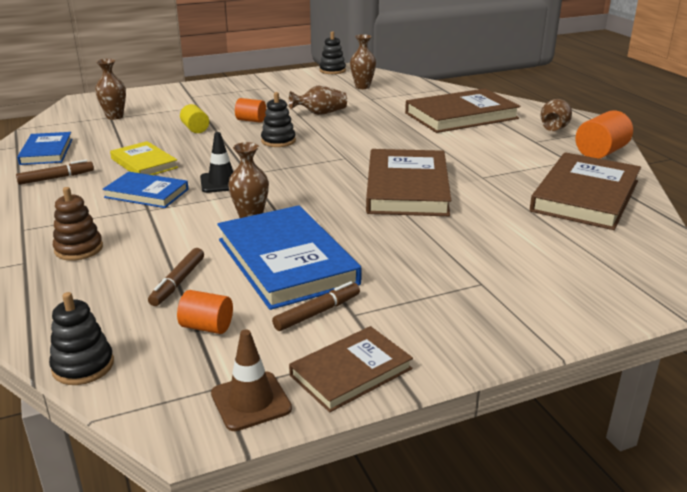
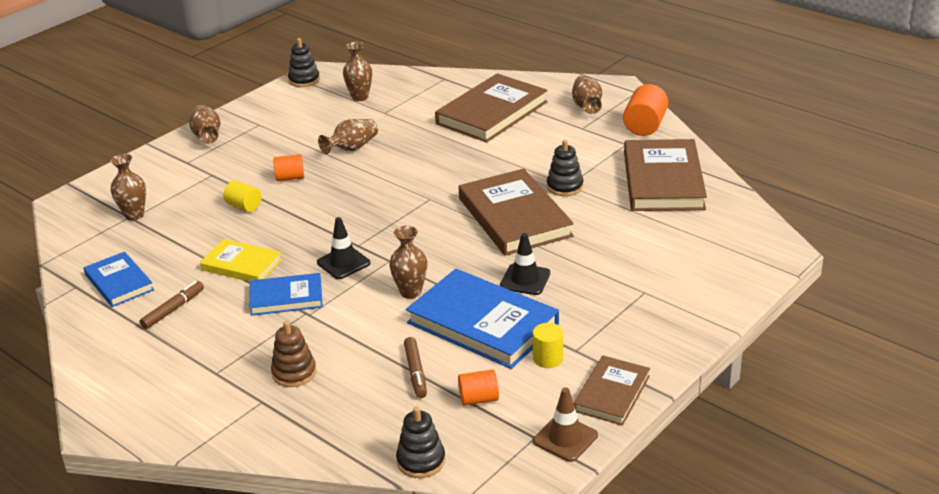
camera: 25 degrees left, 5 degrees up
black stacking toy [261,92,296,147] -> black stacking toy moved to [547,140,583,196]
brown marker [272,281,360,331] -> yellow cylinder [533,323,563,368]
none -> brown vase [189,105,220,144]
none -> black traffic cone [500,233,550,295]

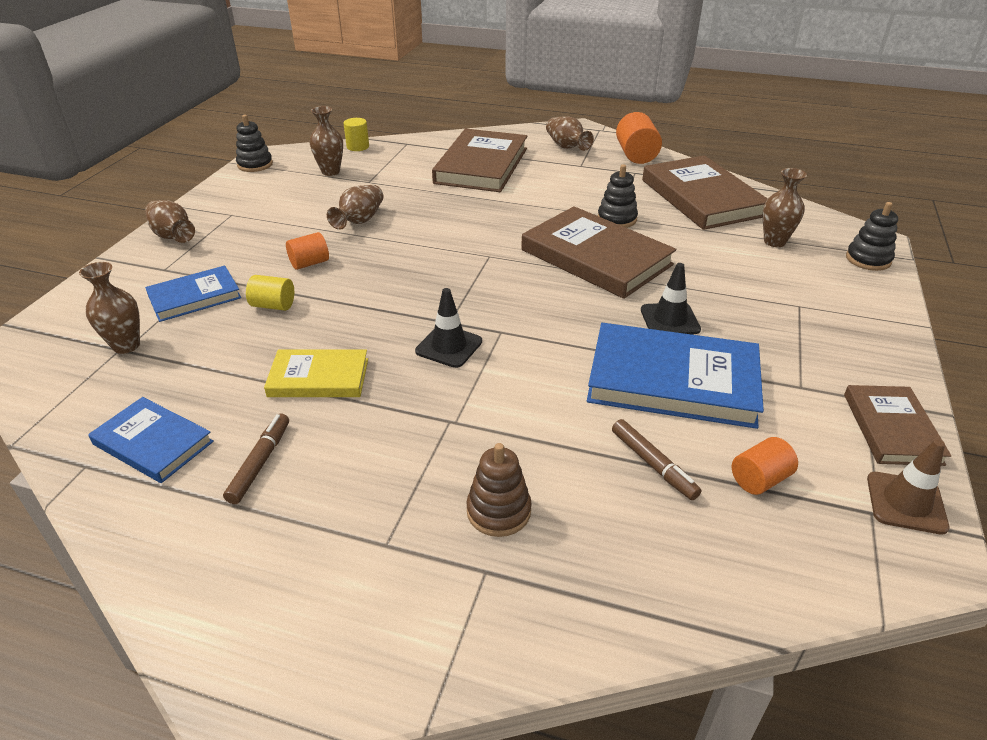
camera: 25 degrees left, 5 degrees up
blue book [249,273,323,316] -> blue book moved to [145,265,241,322]
brown vase [389,226,427,299] -> brown vase moved to [763,168,807,247]
black stacking toy [396,406,445,478] -> black stacking toy moved to [846,202,898,271]
yellow cylinder [533,323,563,368] -> yellow cylinder moved to [343,118,369,151]

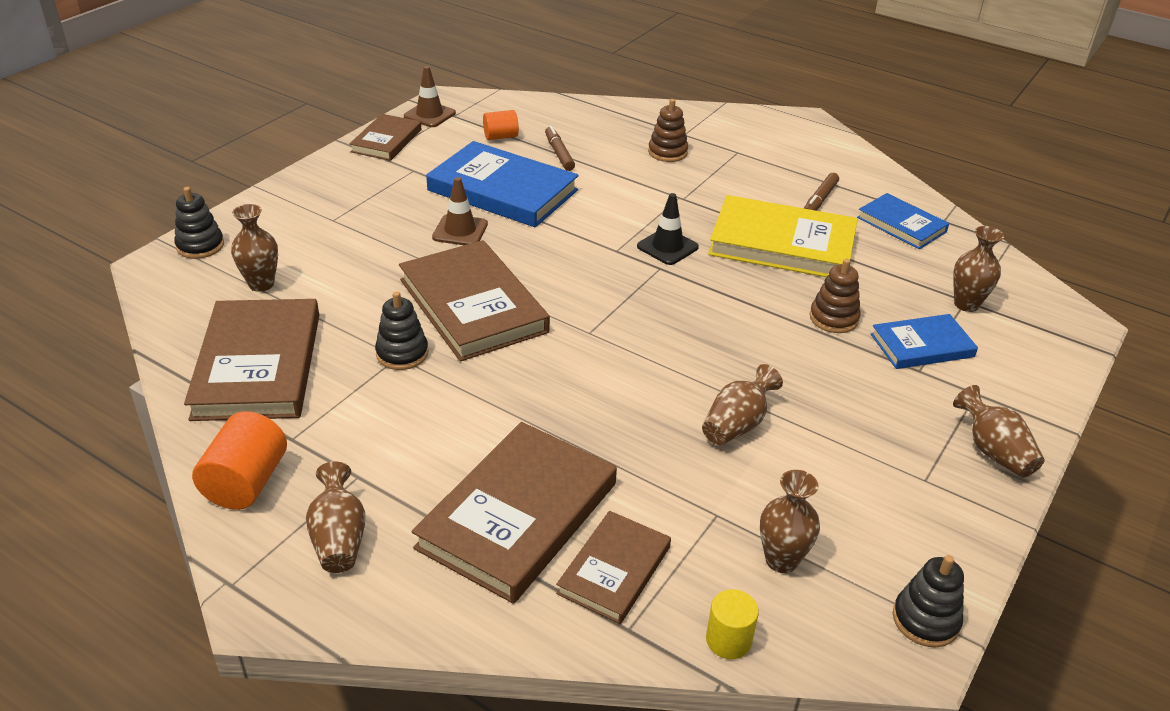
camera: 165 degrees left, 0 degrees up
yellow cylinder [246,275,294,311] -> brown stacking toy [810,259,861,333]
yellow book [264,349,368,397] -> yellow book [708,195,858,277], size x1.75
orange cylinder [286,232,329,270] -> none
black traffic cone [641,263,701,334] -> brown traffic cone [432,177,488,245]
none -> brown book [556,511,671,624]

